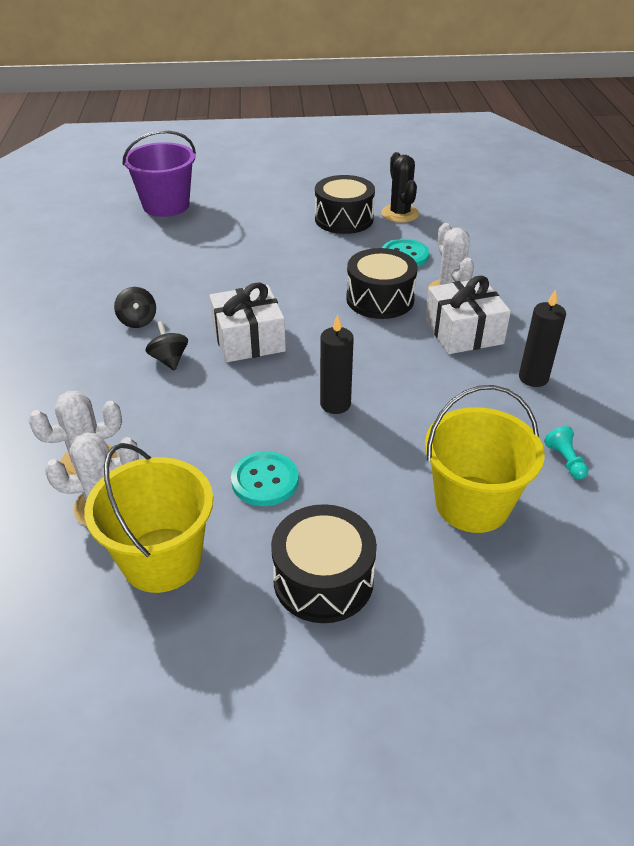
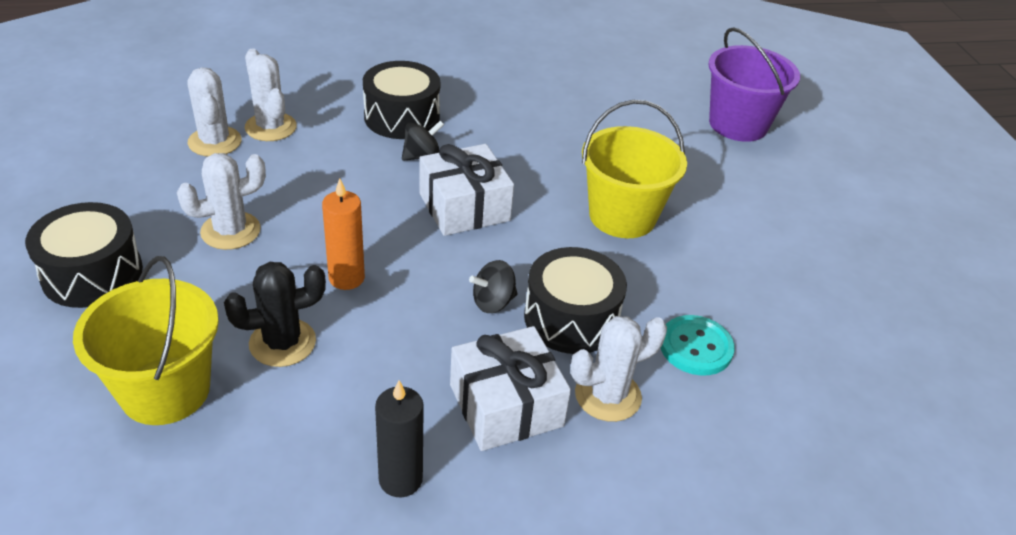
camera: 80 degrees right, 0 degrees up
yellow bucket [84,443,213,593] -> yellow bucket moved to [582,100,687,238]
black spinning top [114,287,156,328] -> black spinning top moved to [469,260,517,313]
turquoise button [231,451,299,506] -> white cactus [177,153,266,250]
black drum [315,175,375,234] -> black drum moved to [363,61,441,139]
black candle [320,314,354,414] -> orange candle [322,178,365,290]
black cactus [381,152,419,223] -> black cactus moved to [224,262,326,367]
turquoise pawn [544,426,589,479] -> none

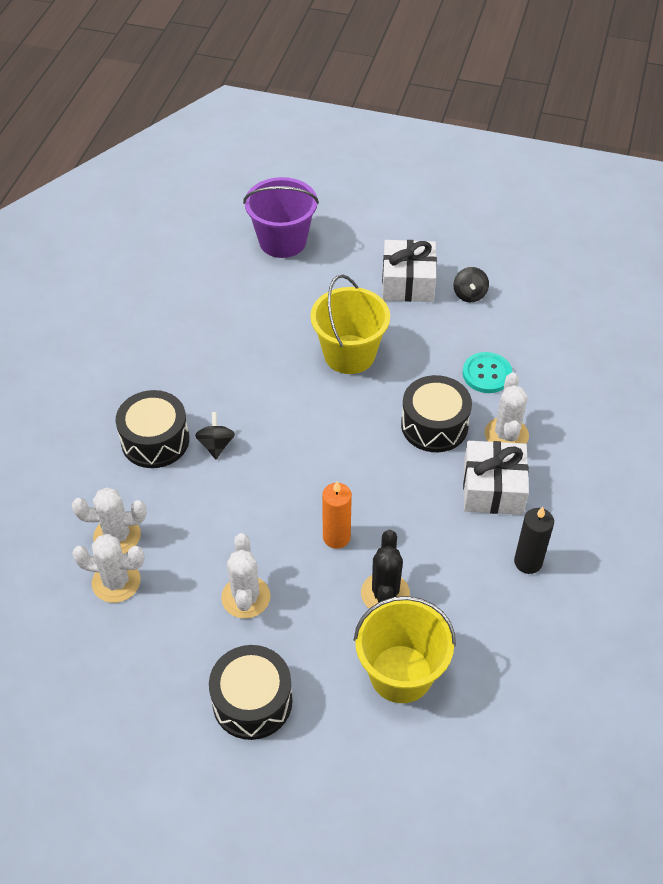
camera: 60 degrees left, 10 degrees up
white gift [419,144,514,236] -> white gift moved to [382,240,437,302]
black spinning top [469,260,517,313] -> black spinning top moved to [453,267,489,302]

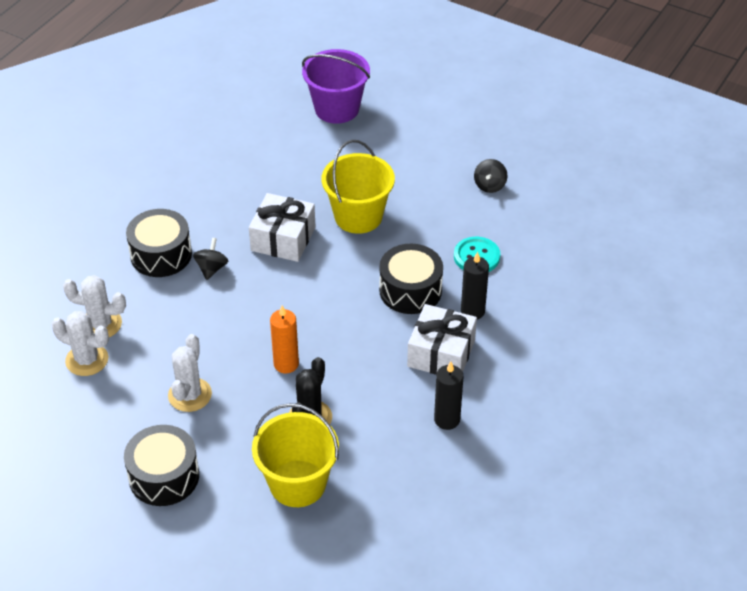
camera: 15 degrees right, 5 degrees down
white gift [382,240,437,302] -> white gift moved to [249,193,315,262]
white cactus [485,373,529,444] -> black candle [461,252,489,320]

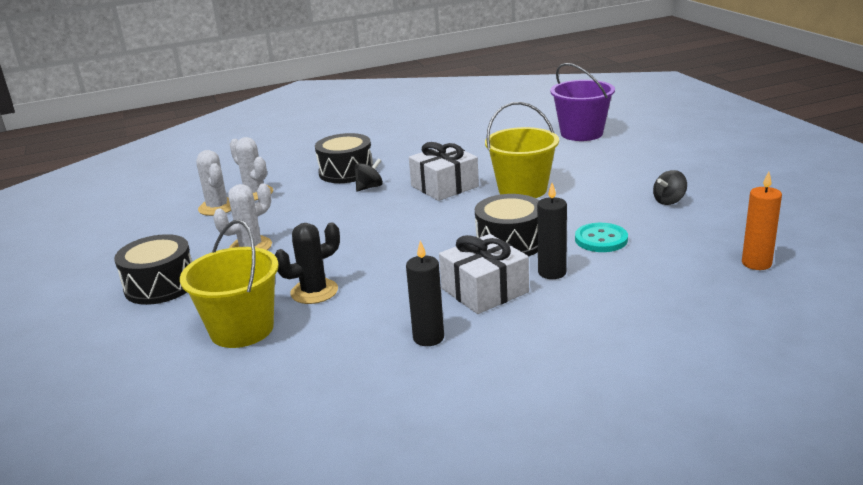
camera: 40 degrees right, 20 degrees down
orange candle [270,305,299,374] -> orange candle moved to [742,172,782,270]

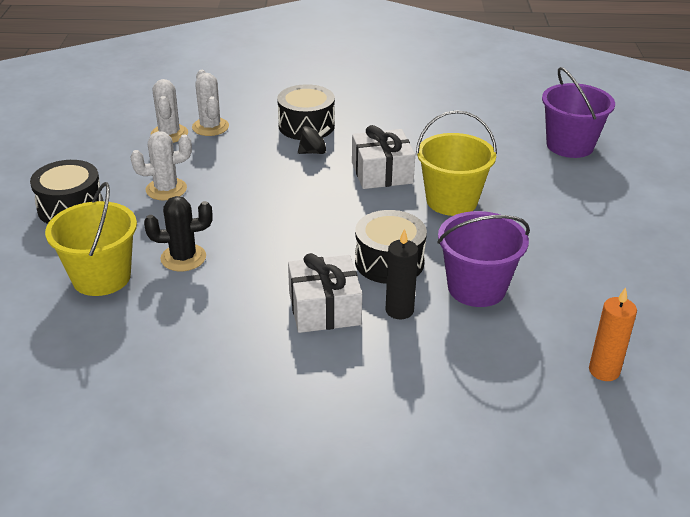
camera: 20 degrees right, 10 degrees up
black candle [406,240,444,346] -> none
turquoise button [575,223,628,252] -> purple bucket [437,211,530,307]
black spinning top [653,170,687,205] -> none

